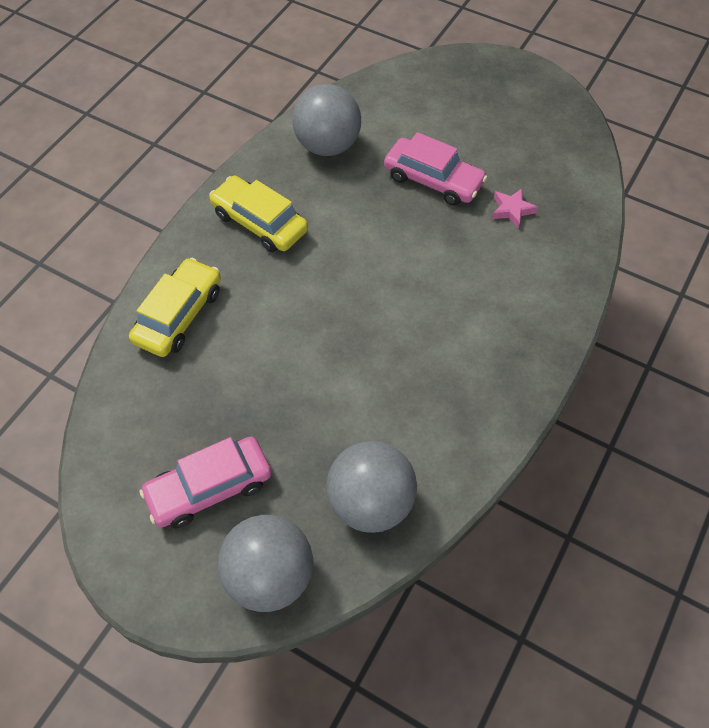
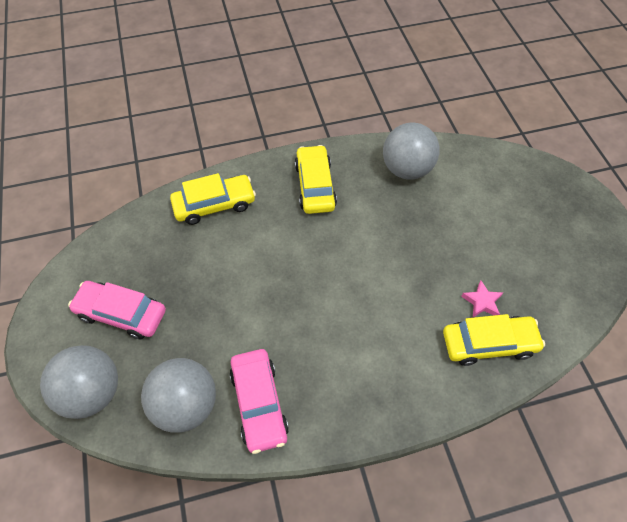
camera: 45 degrees right, 0 degrees up
pink car [384,132,487,206] -> pink car moved to [229,349,289,454]
none -> yellow car [443,314,545,366]

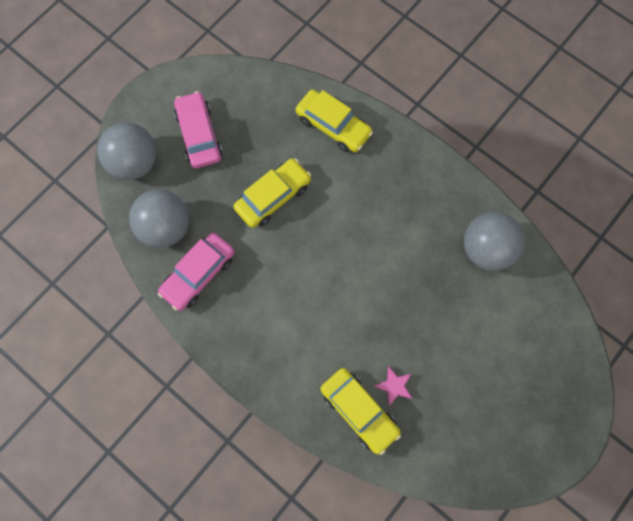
camera: 55 degrees right, 15 degrees up
yellow car [295,145,337,214] -> yellow car moved to [233,158,311,228]

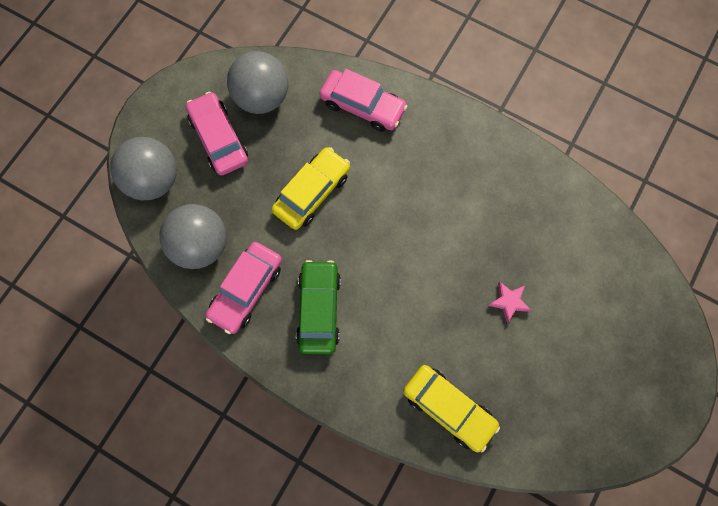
camera: 10 degrees left, 0 degrees up
yellow car [296,89,373,152] -> pink car [319,69,407,132]
pink star [375,366,412,406] -> pink star moved to [488,282,531,323]
grey ball [464,212,525,271] -> grey ball moved to [227,51,288,114]
none -> green car [296,260,341,354]

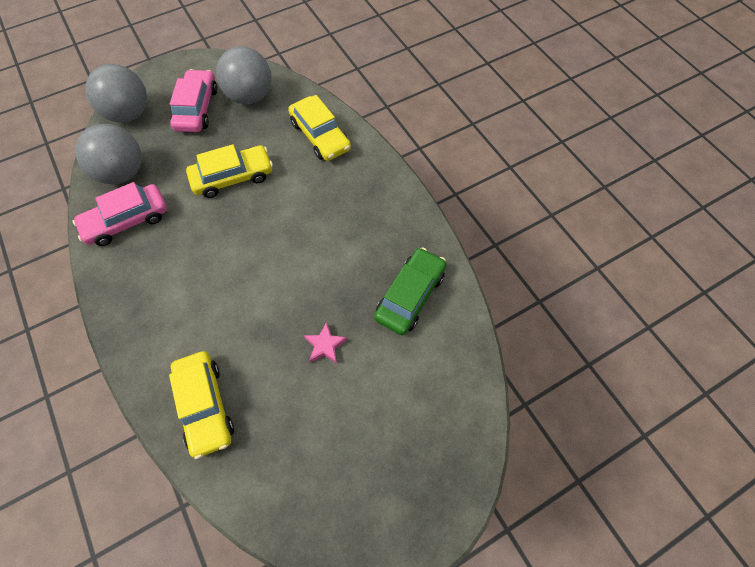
camera: 30 degrees right, 10 degrees down
green car [296,260,341,354] -> green car moved to [374,247,447,335]
pink car [319,69,407,132] -> yellow car [288,95,351,161]

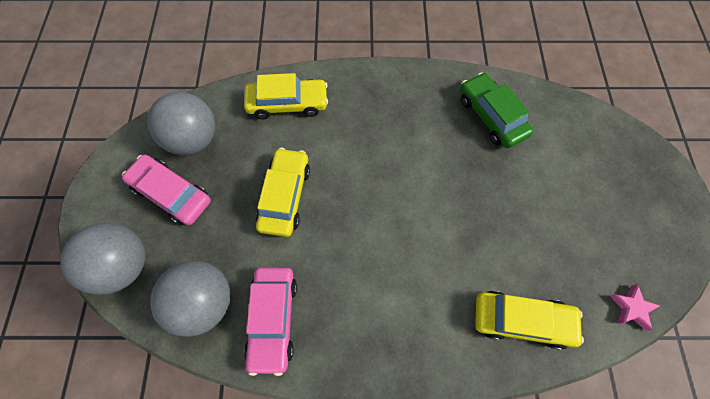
camera: 60 degrees left, 5 degrees up
pink star [304,322,347,364] -> pink star moved to [609,284,660,331]

